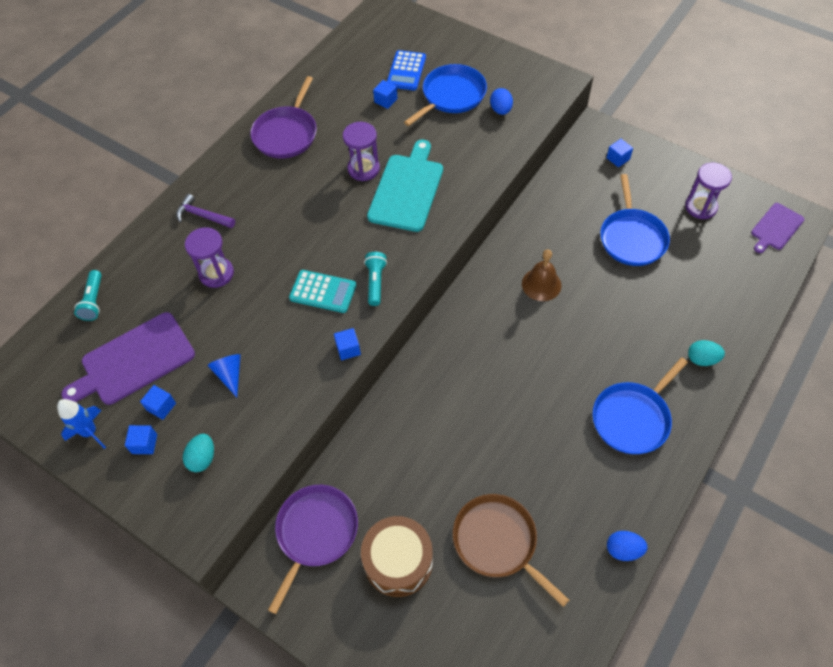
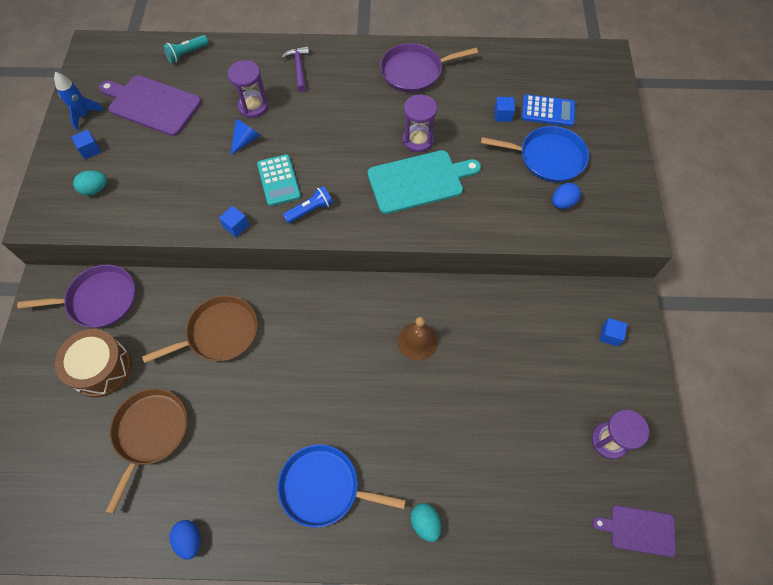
camera: 55 degrees right, 5 degrees up
blue cube [140,385,176,420] -> none
blue cone [207,354,241,397] -> blue cone moved to [231,119,261,155]
turquoise flashlight [364,252,387,306] -> blue flashlight [283,186,333,224]
blue calculator [387,50,426,91] -> blue calculator turned 150 degrees counterclockwise [522,94,575,126]
blue pan [600,174,670,266] -> none
none -> brown pan [142,295,258,363]

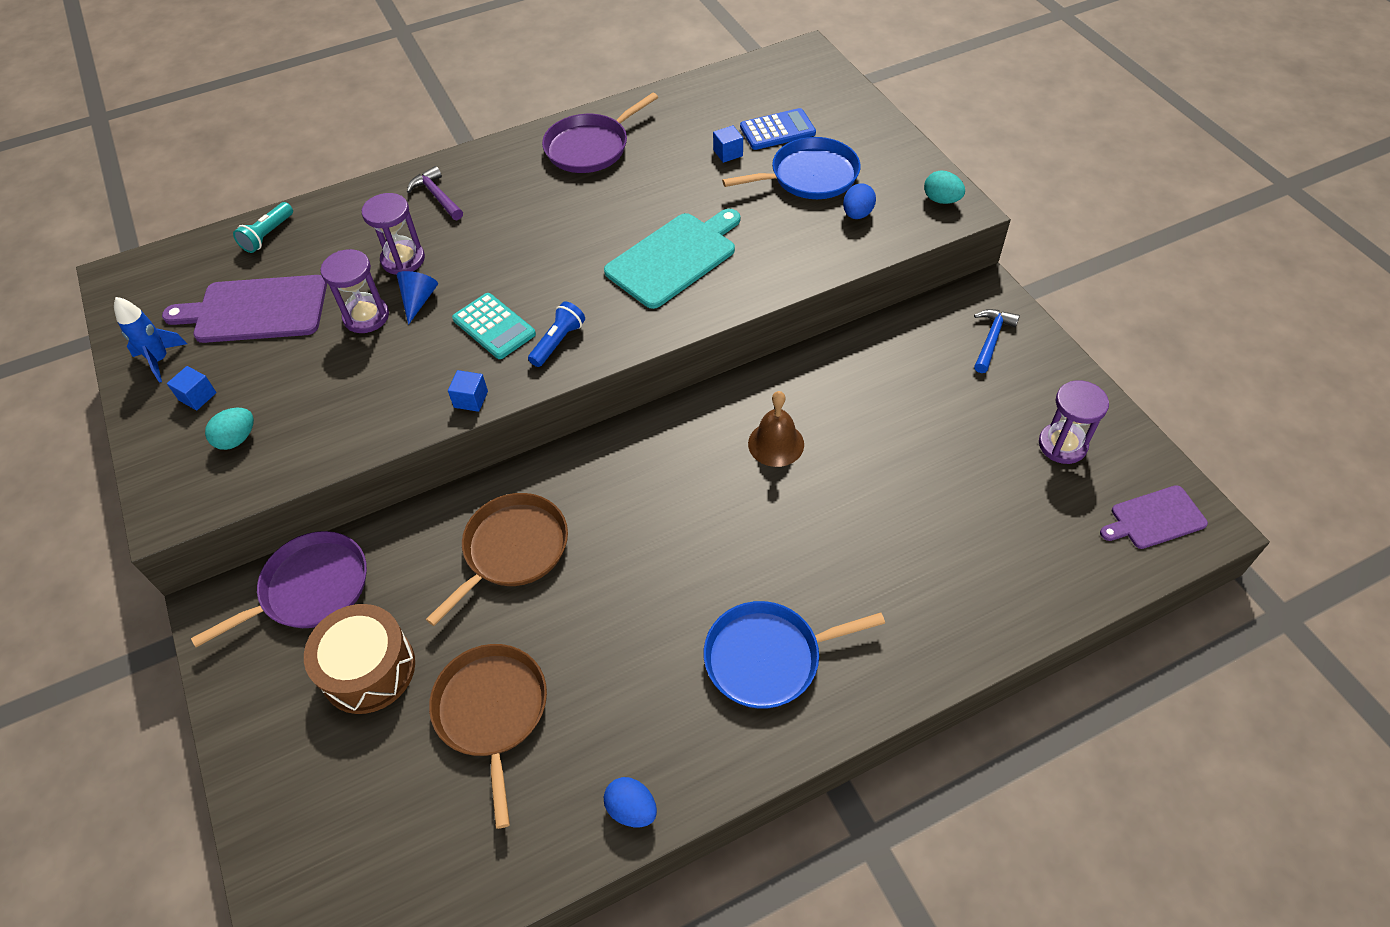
camera: 25 degrees left, 10 degrees down
purple hourglass [403,94,437,152] -> purple hourglass moved to [321,249,389,333]
turquoise egg [411,503,441,542] -> turquoise egg moved to [924,171,965,204]
blue cube [599,318,627,347] -> blue hammer [974,309,1020,373]

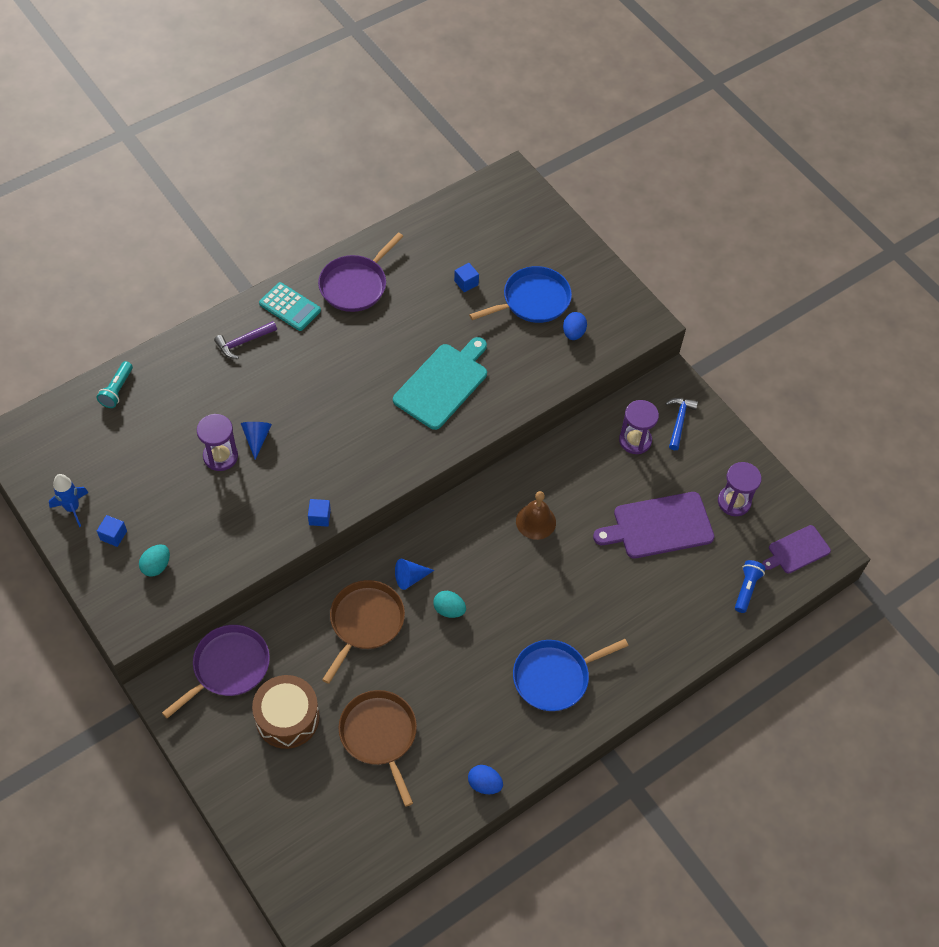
camera: 15 degrees left, 5 degrees up
purple cutting board [162,275,327,343] -> purple cutting board moved to [593,492,714,558]
purple hourglass [362,193,425,275] -> purple hourglass moved to [619,400,659,454]
purple hammer [407,166,463,220] -> purple hammer turned 75 degrees counterclockwise [214,321,277,359]
turquoise calculator [452,293,536,359] -> turquoise calculator moved to [259,282,321,331]
blue flashlight [528,301,585,367] -> blue flashlight moved to [735,560,766,613]
blue calculator [740,108,816,150] -> none
turquoise egg [924,171,965,204] -> turquoise egg moved to [433,591,466,618]
none -> blue cone [395,559,434,590]

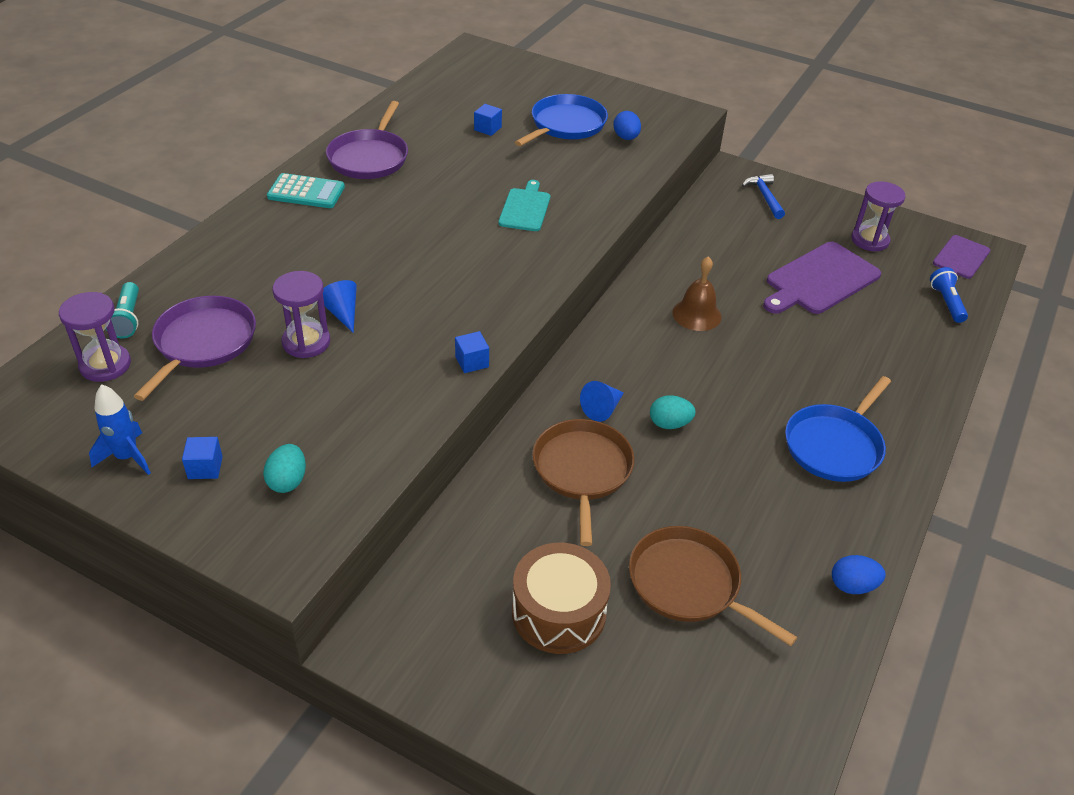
camera: 25 degrees left, 15 degrees down
purple pan [162,625,270,718] -> purple pan moved to [134,296,256,401]
purple hammer [214,321,277,359] -> none
turquoise cutting board [393,337,487,430] -> turquoise cutting board [498,180,550,231], size x0.60
purple hourglass [619,400,659,454] -> purple hourglass moved to [59,292,131,382]

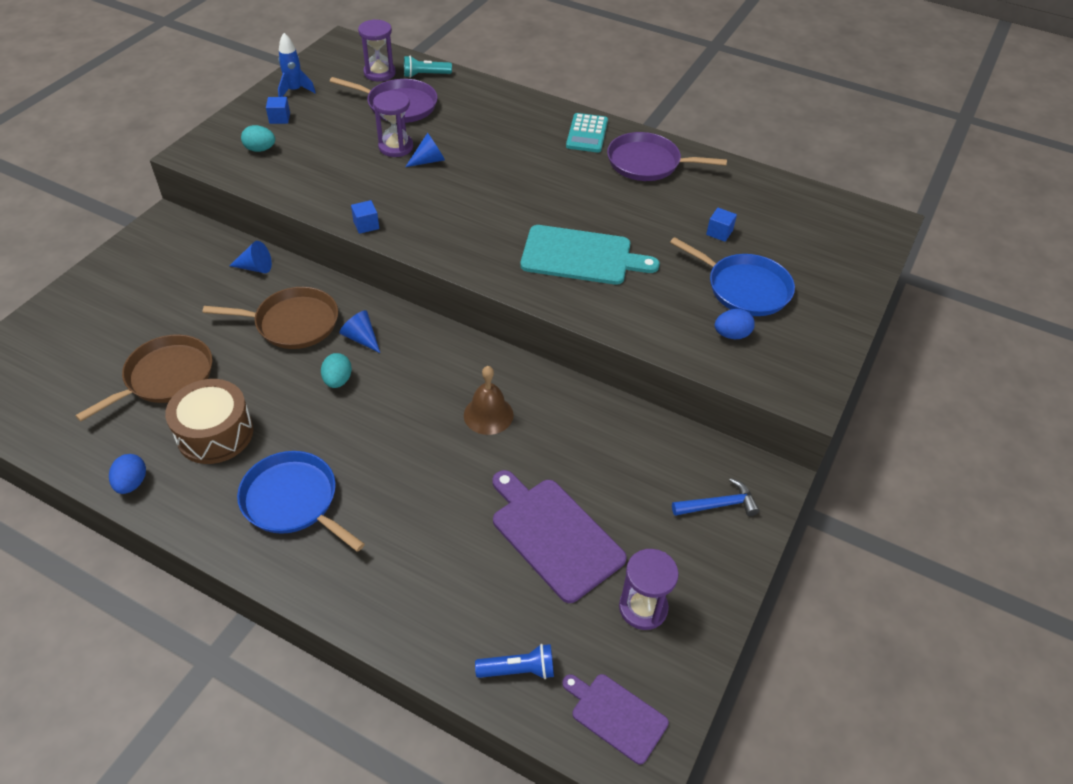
camera: 90 degrees right, 5 degrees up
turquoise cutting board [498,180,550,231] -> turquoise cutting board [520,225,660,285], size x1.67
brown drum [512,543,611,654] -> brown drum moved to [165,379,253,464]
none -> blue cone [229,241,272,273]

